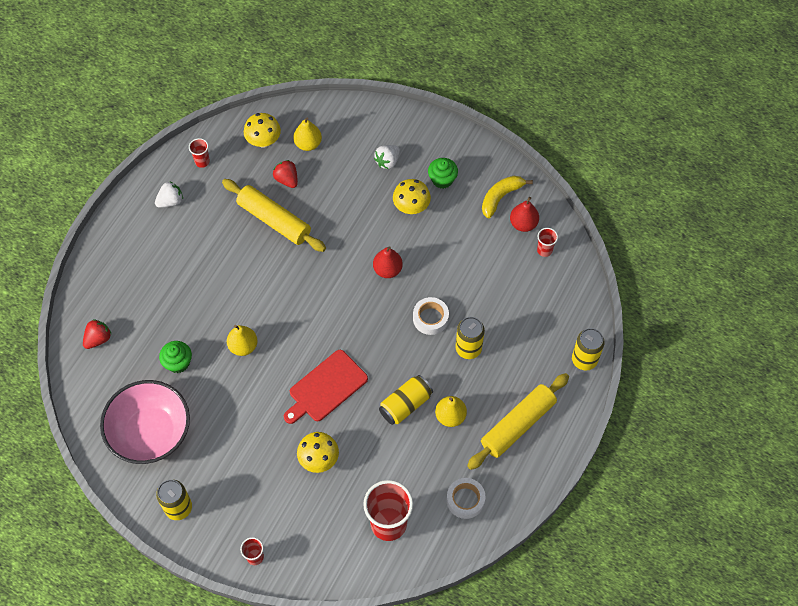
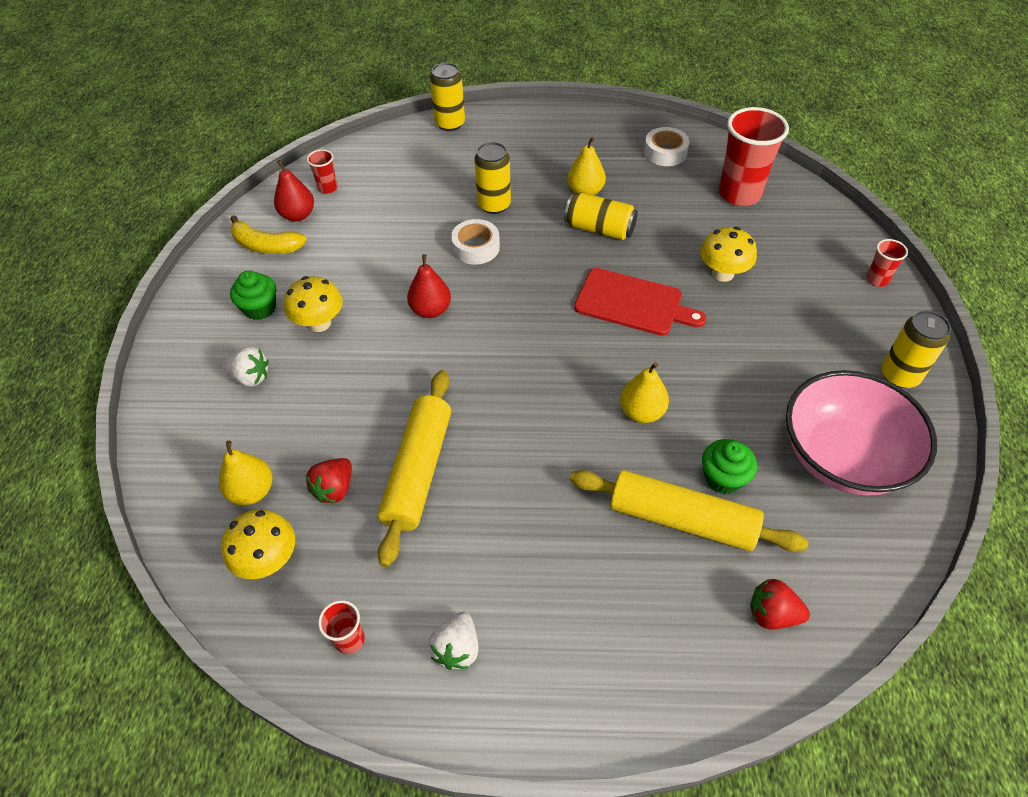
camera: 115 degrees left, 10 degrees down
white strawberry [155,181,183,208] -> white strawberry turned 105 degrees counterclockwise [428,612,479,670]
yellow rolling pin [467,373,569,470] -> yellow rolling pin moved to [570,470,809,552]

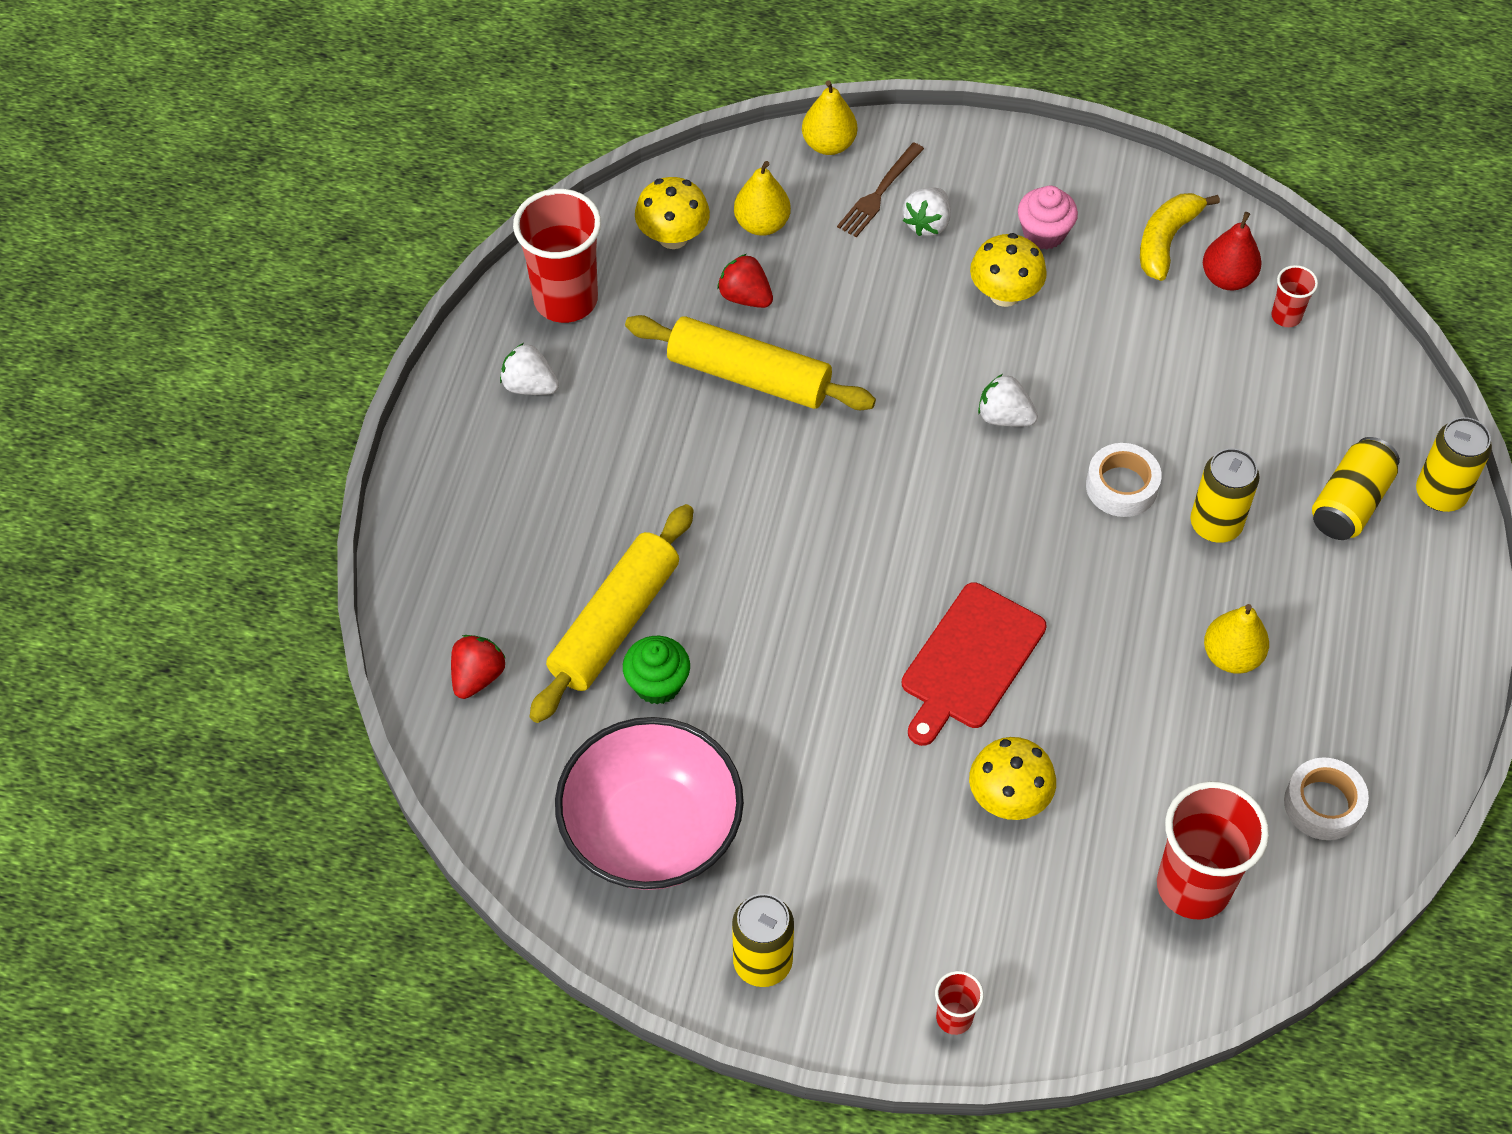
camera: 100 degrees right, 5 degrees up
green cupcake [230,270,276,320] -> pink cupcake [1018,186,1078,250]
red cup [318,600,365,654] -> red cup [513,189,601,323], size x2.12
red pear [407,254,451,318] -> white strawberry [978,374,1038,427]
yellow can [564,192,638,240] -> yellow can moved to [1312,437,1400,540]
yellow pear [620,362,669,423] -> yellow pear moved to [802,80,857,155]
none -> brown fork [837,142,924,237]

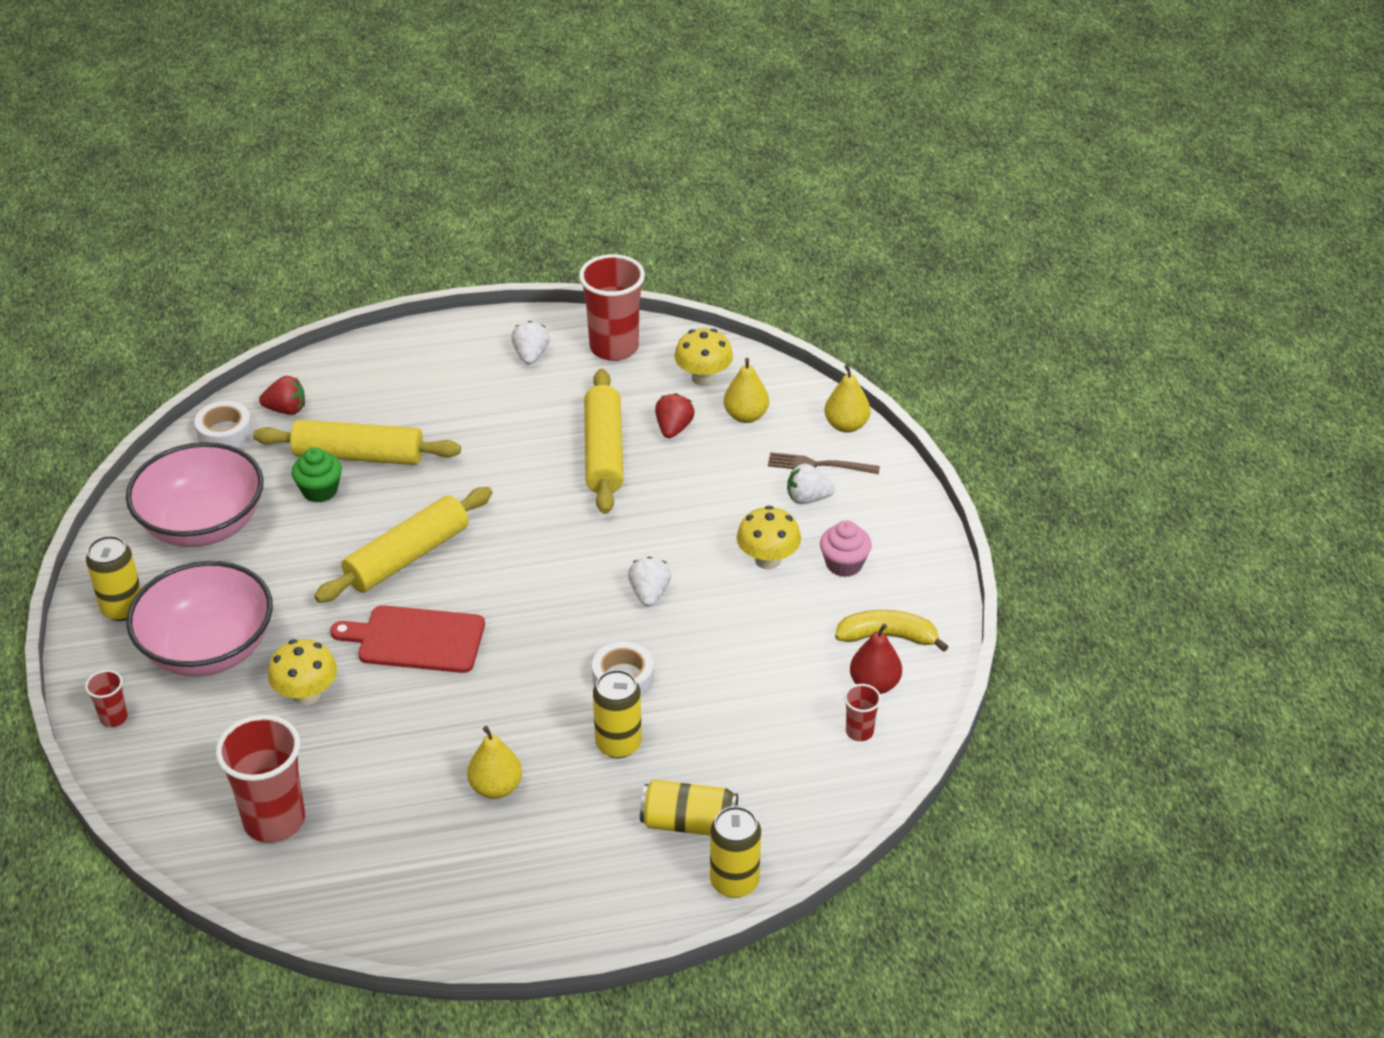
camera: 65 degrees right, 15 degrees down
white tape [1284,757,1369,840] -> white tape moved to [194,401,252,448]
none -> pink bowl [126,561,273,676]
none -> yellow rolling pin [314,487,493,603]

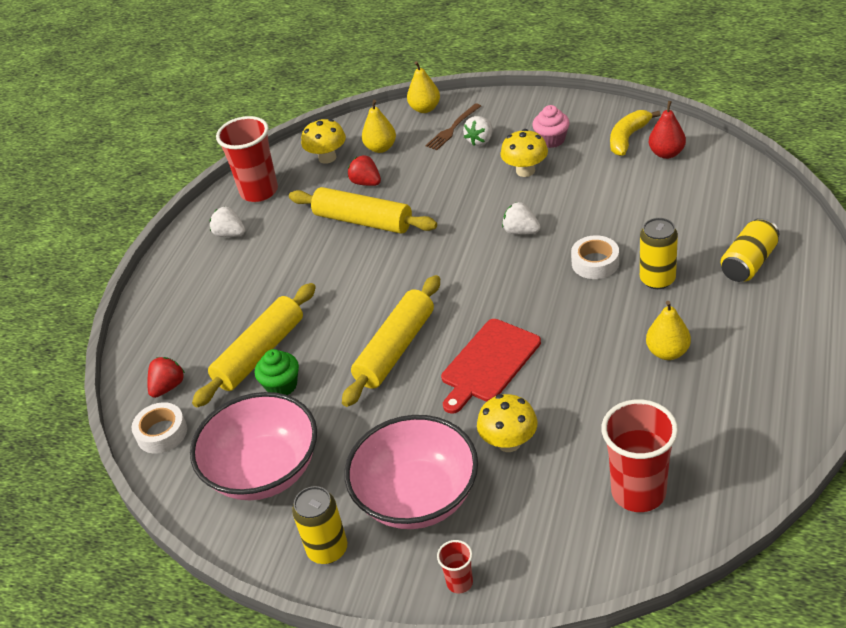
camera: 55 degrees left, 0 degrees up
yellow rolling pin [314,487,493,603] -> yellow rolling pin turned 45 degrees clockwise [342,275,440,407]
yellow can [710,806,761,898] -> none
red cup [844,684,881,741] -> none

